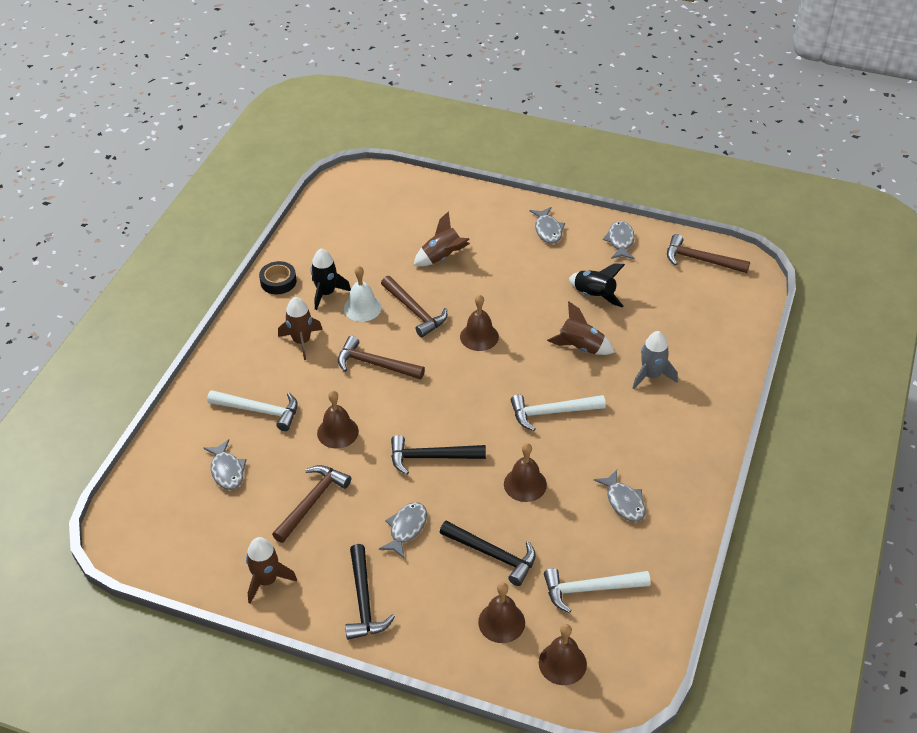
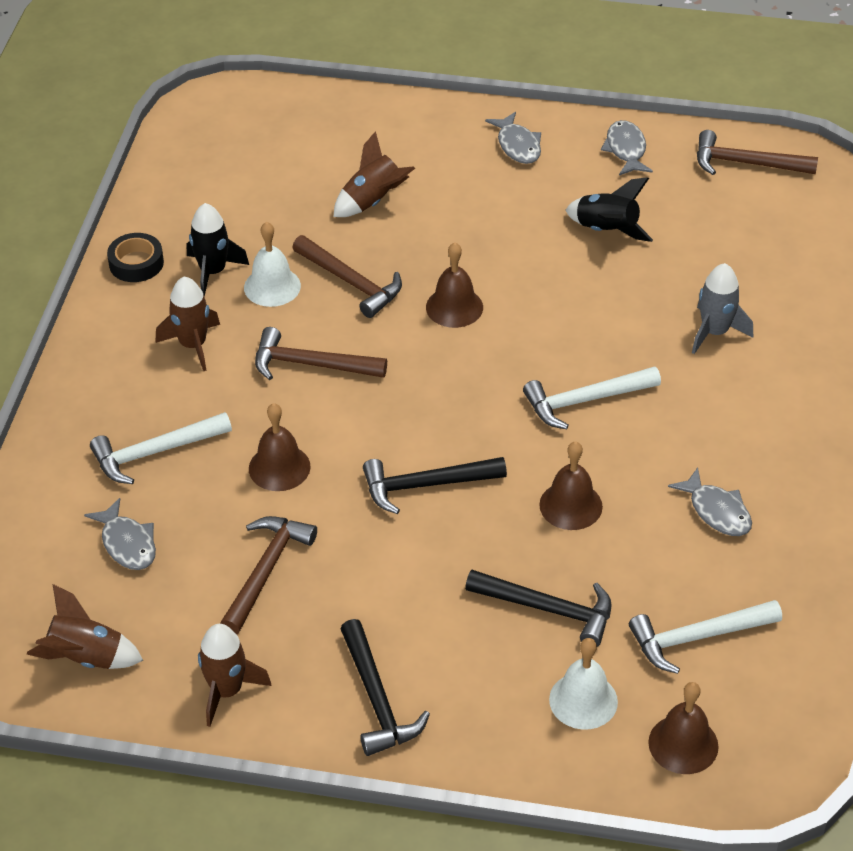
camera: 10 degrees left, 0 degrees up
white hammer [207,390,298,431] -> white hammer turned 150 degrees clockwise [90,412,232,484]
grey fish [379,502,427,559] -> none
brown bell [478,582,525,643] -> white bell [549,638,618,730]
brown rocket [547,301,615,355] -> brown rocket moved to [27,584,143,669]

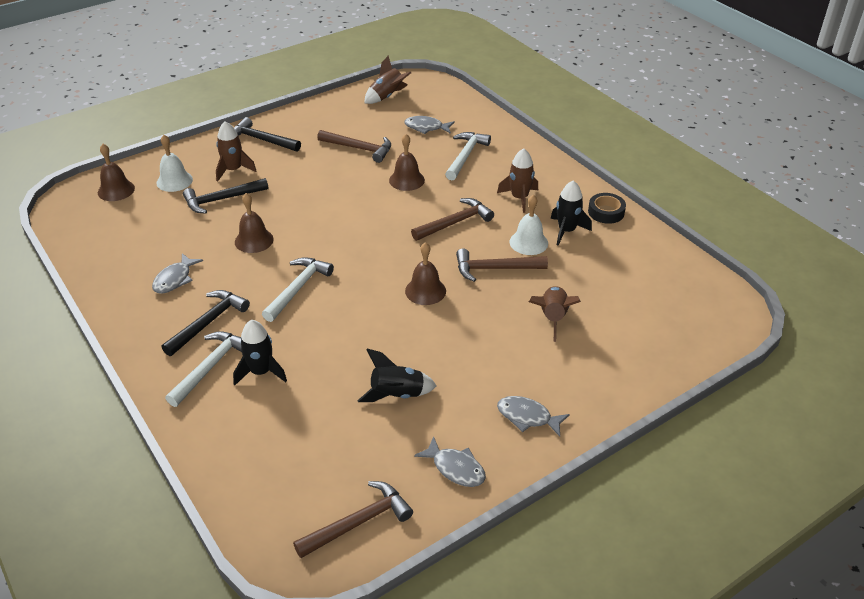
camera: 135 degrees right, 5 degrees down
brown rocket [198,624,272,727] -> brown rocket moved to [216,121,256,182]
brown hammer [220,516,317,634] -> brown hammer turned 45 degrees counterclockwise [317,130,391,163]
black hammer [363,457,507,514] -> black hammer moved to [162,290,250,356]
white hammer [629,600,782,674] -> white hammer moved to [165,331,242,407]
grey fish [668,468,752,536] -> grey fish turned 75 degrees counterclockwise [152,253,203,294]
grey rocket [692,263,753,354] -> black rocket [233,320,287,385]

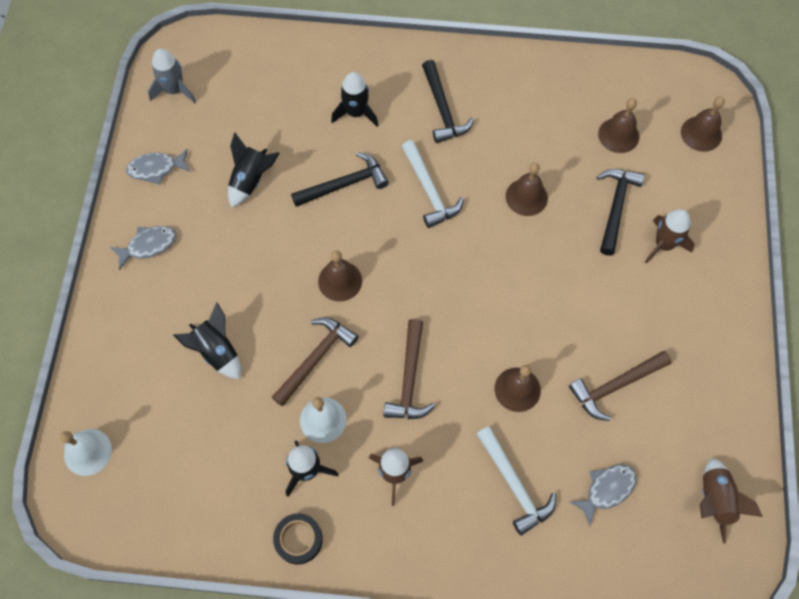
camera: 130 degrees right, 25 degrees up
grey fish [152,253,203,294] -> none
white bell [156,135,193,192] -> white bell moved to [60,429,112,476]
white hammer [165,331,242,407] -> none
black hammer [234,117,301,152] -> black hammer moved to [291,152,389,207]
brown hammer [293,481,413,558] -> grey rocket [148,48,196,103]
brown rocket [529,286,581,342] -> black rocket [173,303,241,379]
none -> brown bell [598,98,640,153]

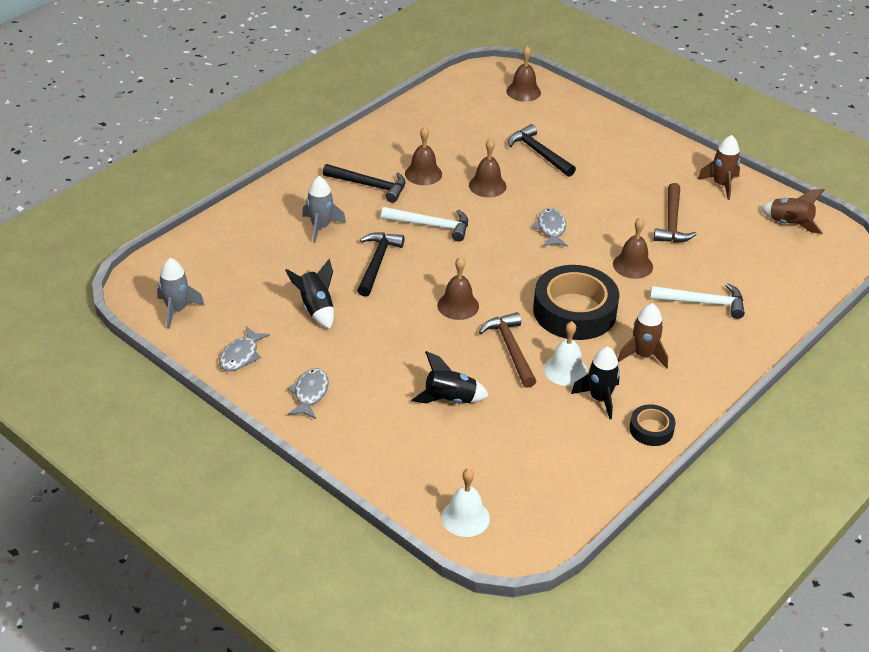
camera: 55 degrees left, 25 degrees down
black rocket [331,72,379,127] -> grey rocket [302,176,346,243]
brown hammer [384,319,435,419] -> black tape [533,265,620,340]
grey fish [570,464,636,526] -> grey fish moved to [532,208,568,247]
brown bell [598,98,640,153] -> brown bell moved to [405,127,442,185]
brown rocket [645,209,695,264] -> brown rocket moved to [697,135,740,200]

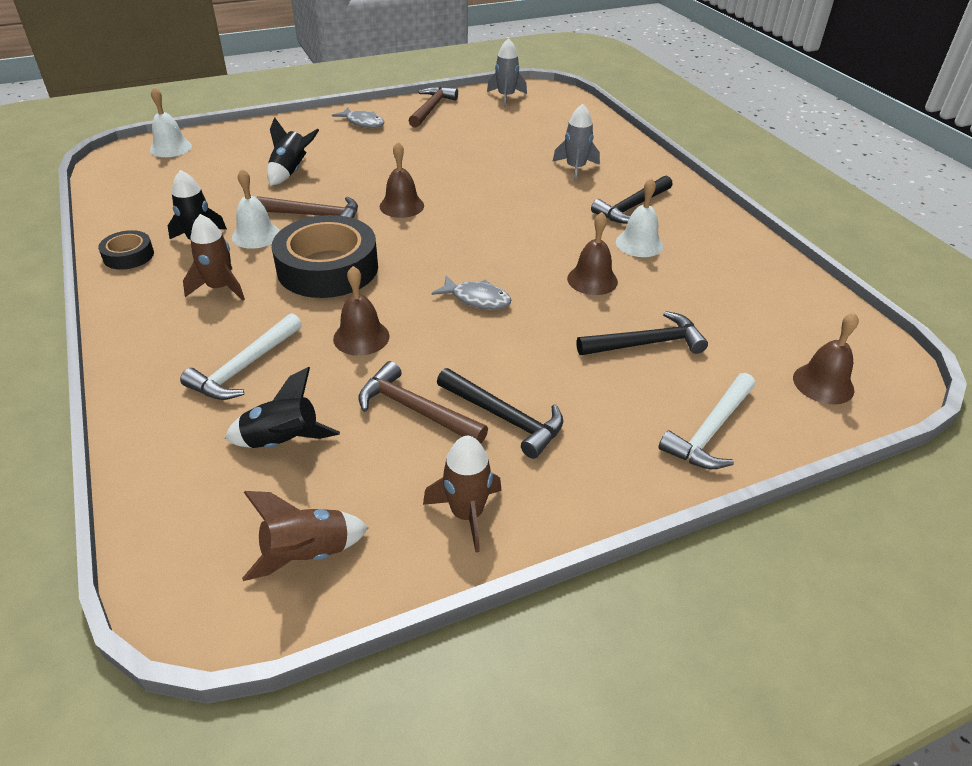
camera: 115 degrees right, 0 degrees up
grey fish [219,326,270,371] -> brown hammer [409,86,458,128]
black rocket [285,259,334,329] -> black rocket moved to [225,367,340,448]
black hammer [357,232,404,297] -> black hammer moved to [437,368,563,459]
white hammer [381,207,468,242] -> white hammer moved to [659,373,755,469]
brown bell [405,127,442,185] -> white bell [616,178,663,257]

